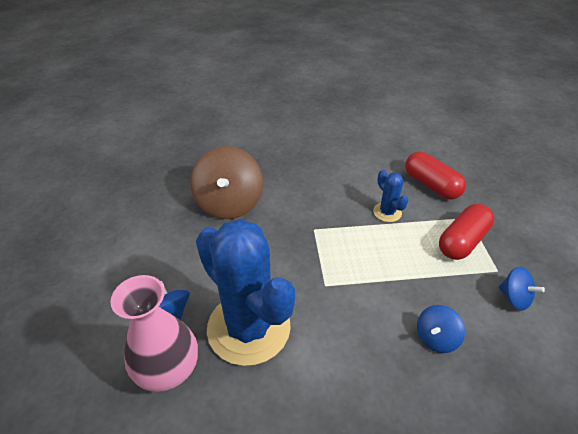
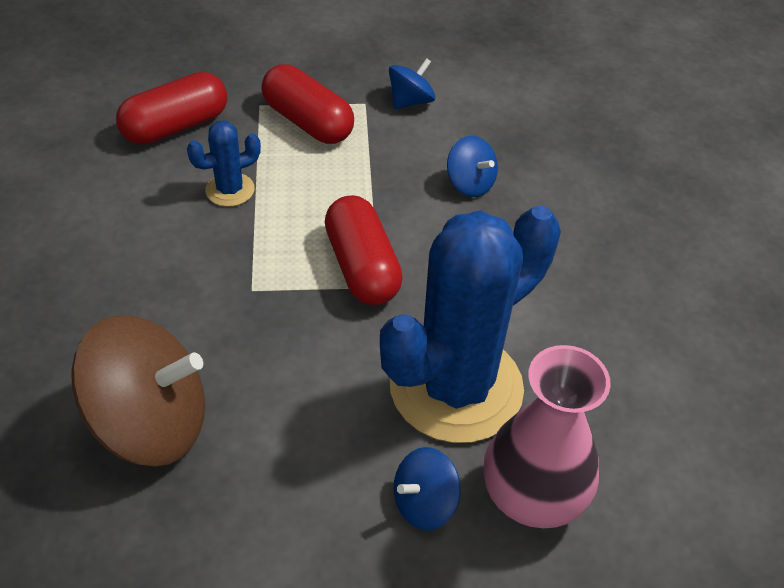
camera: 90 degrees left, 5 degrees up
none -> red capsule [325,195,403,305]

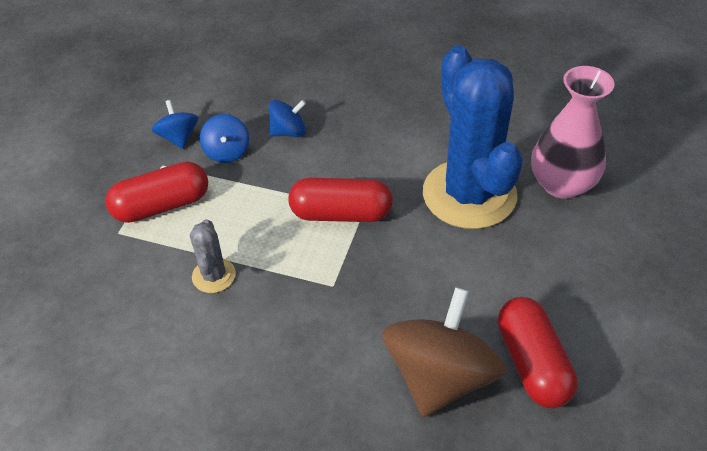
camera: 65 degrees left, 0 degrees up
red capsule [116,72,227,145] -> red capsule moved to [498,297,577,408]
blue cactus [187,121,261,207] -> grey cactus [190,219,236,293]
blue spinning top [394,447,461,530] -> blue spinning top moved to [200,114,249,163]

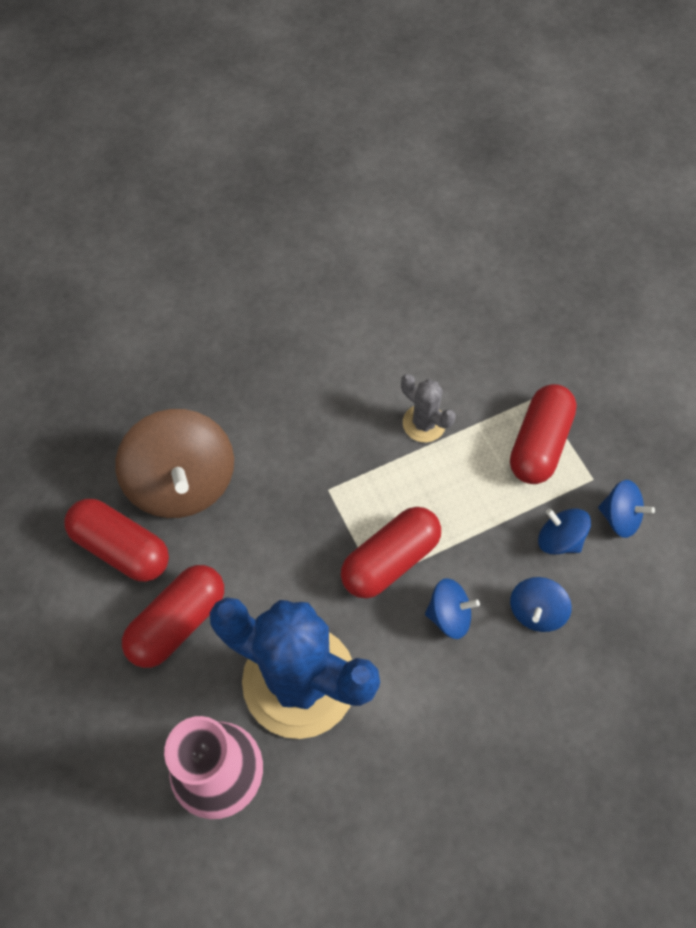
camera: 135 degrees right, 15 degrees up
none -> red capsule [122,565,224,668]
none -> blue spinning top [425,578,480,639]

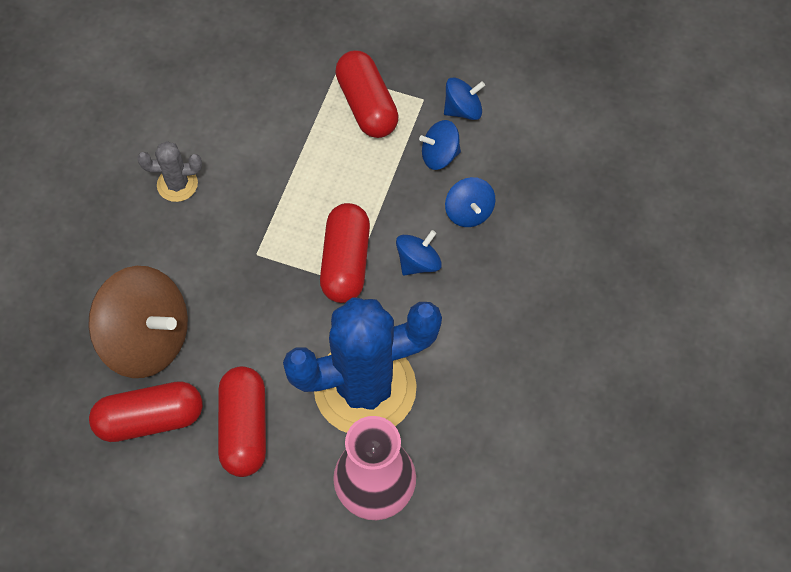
camera: 45 degrees left, 0 degrees up
grey cactus [401,374,456,442] -> grey cactus moved to [137,141,202,202]

